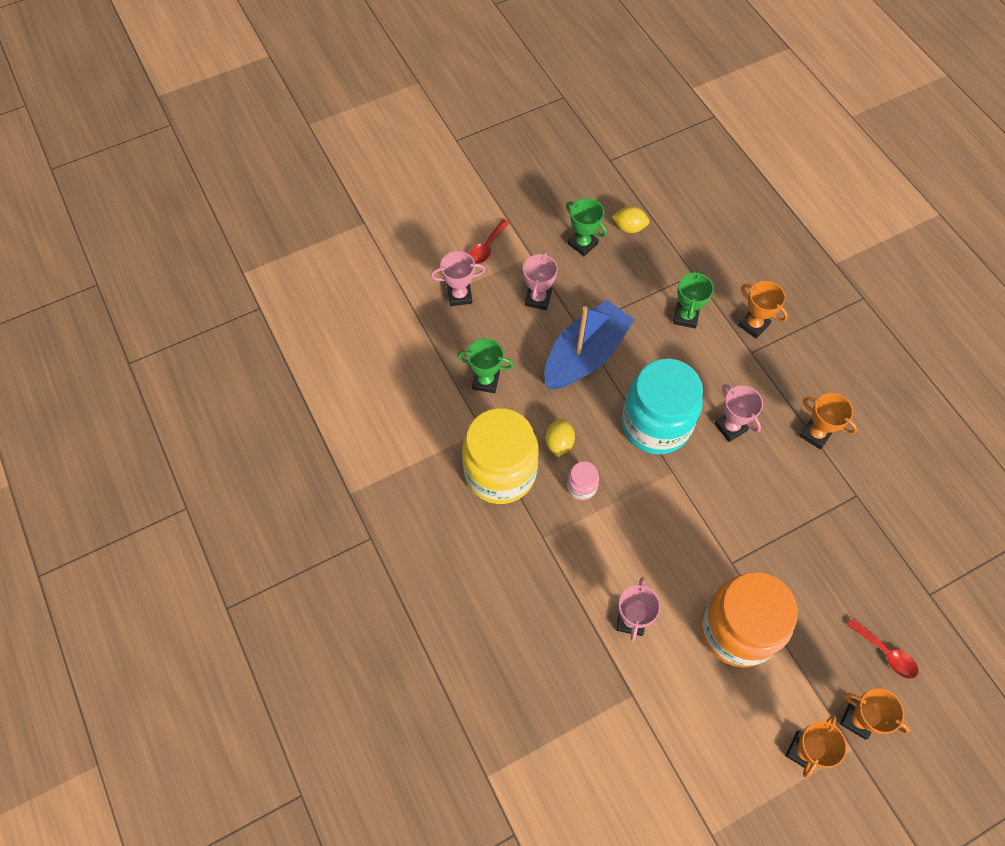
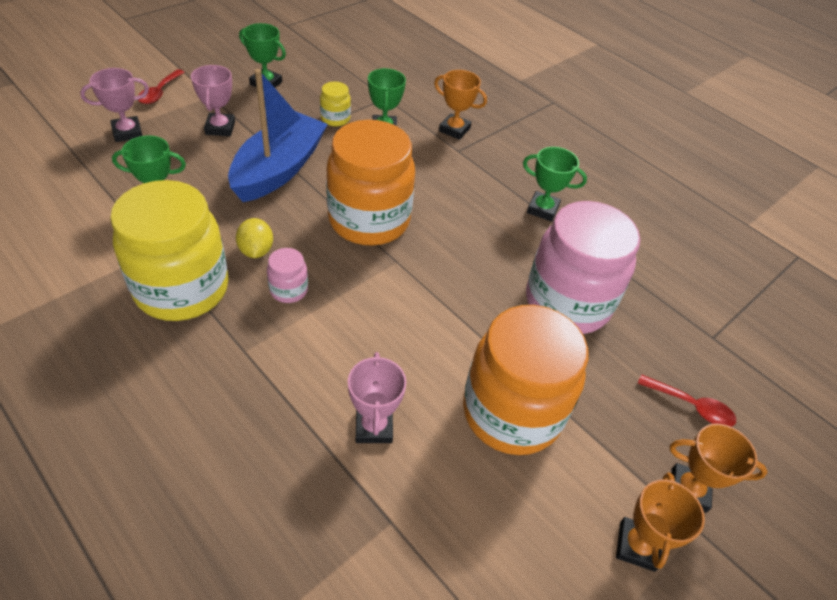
camera: 20 degrees left, 15 degrees down
yellow lemon [612,206,650,233] -> none
turquoise jar [622,359,703,454] -> orange jar [326,120,415,245]
pink trophy [714,384,763,442] -> none
orange trophy [800,393,857,450] -> green trophy [523,147,587,222]
none -> yellow jar [320,81,351,127]
none -> pink jar [526,201,640,334]

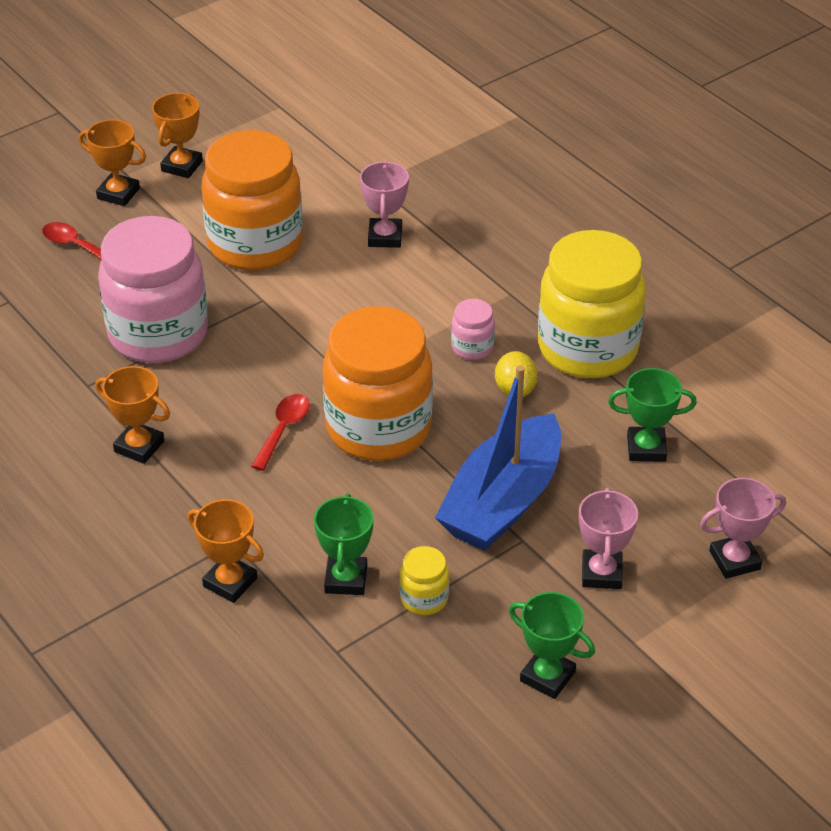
camera: 170 degrees left, 5 degrees down
red spoon [138,69,184,104] -> red spoon moved to [251,394,310,471]
green trophy [523,147,587,222] -> orange trophy [95,366,170,464]

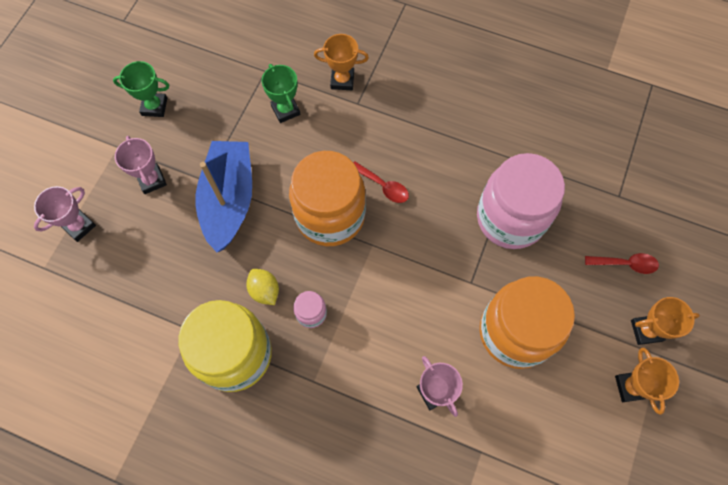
camera: 150 degrees right, 25 degrees up
orange trophy [95,366,170,464] -> none
red spoon [251,394,310,471] -> red spoon turned 45 degrees counterclockwise [353,161,409,203]
yellow jar [399,546,449,615] -> none
green trophy [608,368,697,462] -> none

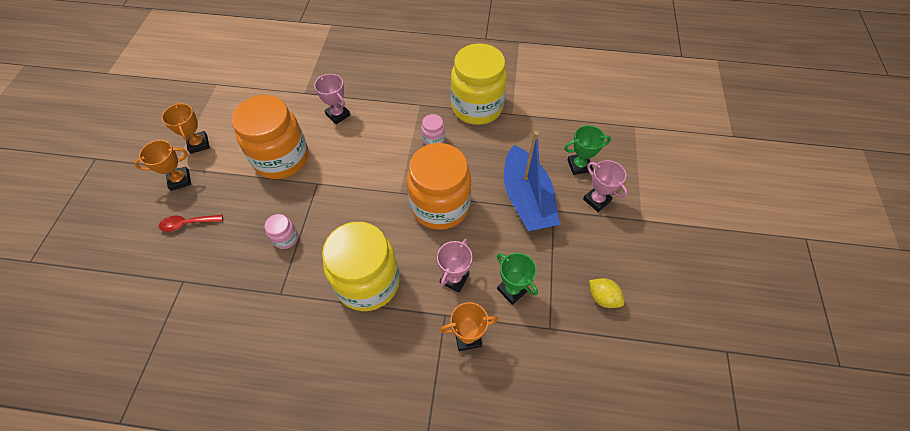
camera: 165 degrees right, 10 degrees down
pink trophy [34,186,96,242] -> pink trophy moved to [437,239,473,292]
green trophy [113,61,169,117] -> green trophy moved to [564,125,611,175]
yellow lemon [246,269,279,305] -> yellow lemon moved to [589,278,624,308]
red spoon [353,161,409,203] -> none
pink jar [477,153,565,249] -> pink jar [265,214,298,249], size x0.42
none -> yellow jar [322,222,400,311]

